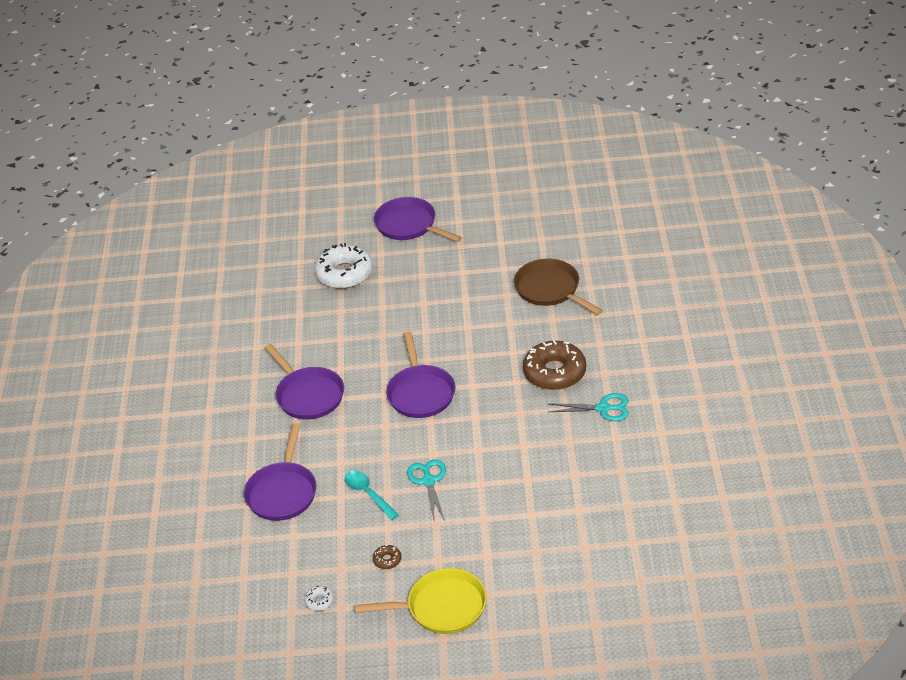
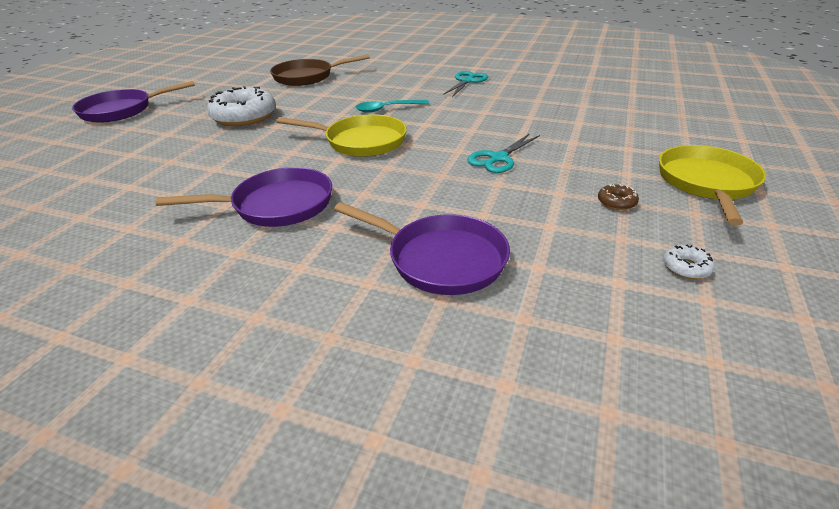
camera: 70 degrees left, 5 degrees down
white donut [314,243,373,289] -> white donut moved to [207,86,276,126]
turquoise spoon [345,470,399,520] -> turquoise spoon moved to [355,100,429,113]
purple pan [386,331,455,418] -> yellow pan [276,114,407,157]
turquoise scissors [407,459,446,521] -> turquoise scissors turned 60 degrees counterclockwise [467,133,540,173]
brown donut [523,340,586,390] -> none

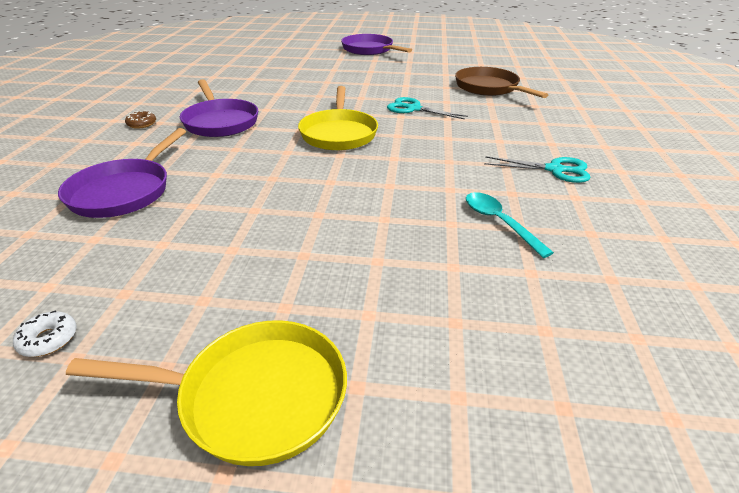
camera: 75 degrees right, 0 degrees up
white donut [207,86,276,126] -> none
turquoise spoon [355,100,429,113] -> turquoise spoon moved to [466,192,554,258]
turquoise scissors [467,133,540,173] -> turquoise scissors moved to [387,97,468,120]
brown donut [598,184,639,210] -> brown donut moved to [125,111,156,129]

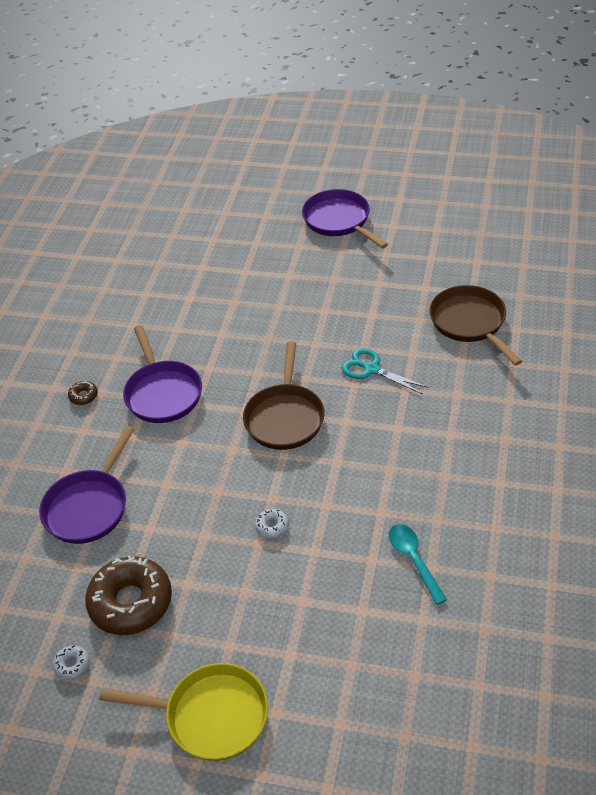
camera: 10 degrees right, 10 degrees up
yellow pan [298,86,378,151] -> brown pan [243,342,325,450]
turquoise scissors [484,156,591,183] -> none
none -> brown donut [85,556,172,635]
none -> white donut [255,509,289,538]

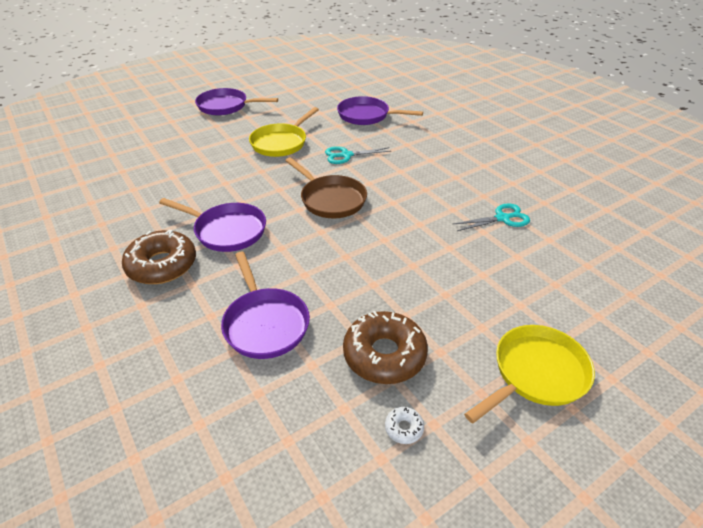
camera: 50 degrees left, 5 degrees down
brown donut [68,381,98,405] -> brown donut [122,230,196,284], size x2.42
white donut [255,509,289,538] -> none
turquoise spoon [389,524,447,605] -> turquoise scissors [453,203,530,231]
brown pan [429,285,522,366] -> purple pan [337,96,423,125]
none -> yellow pan [249,107,319,157]

